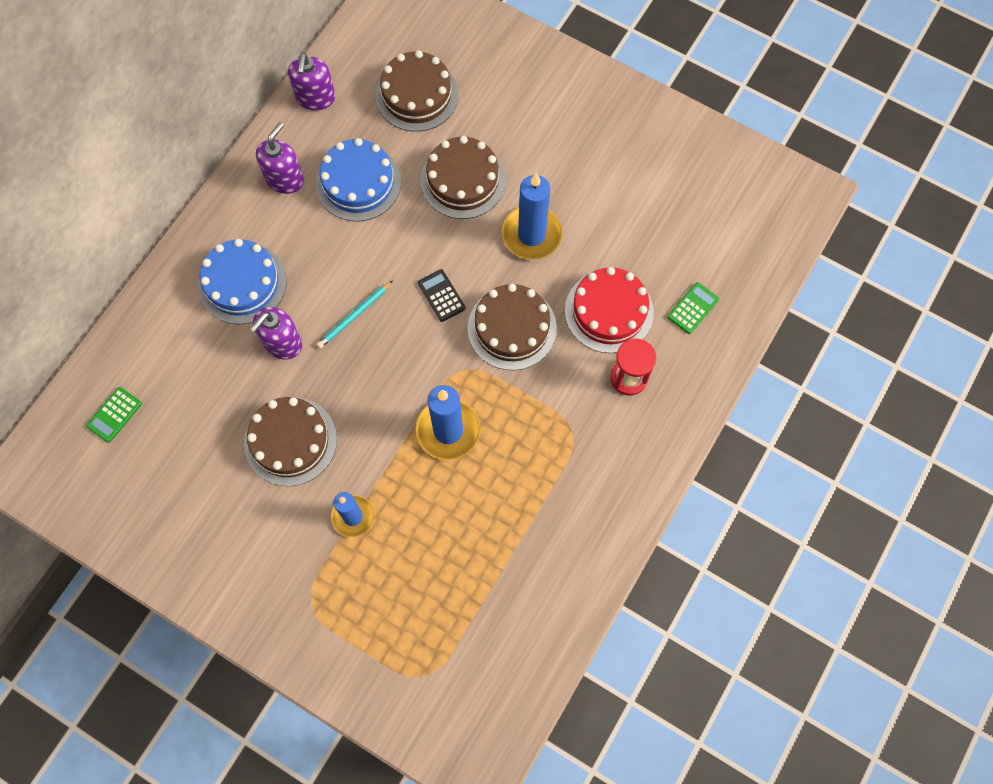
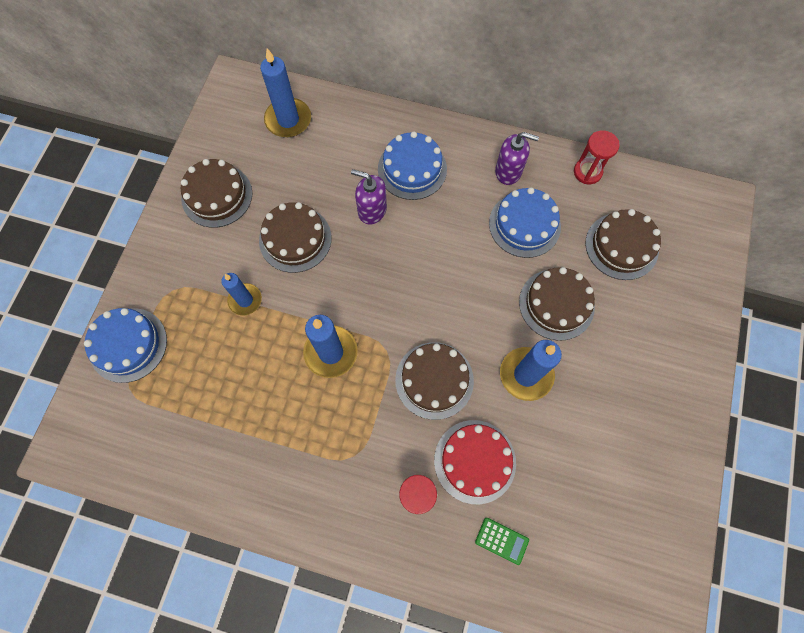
camera: 75 degrees right, 0 degrees up
green calculator [86,387,142,443] -> blue candle [260,48,311,137]
purple soap dispenser [288,53,335,110] -> red hourglass [574,130,619,184]
turquoise pencil [317,281,393,349] -> none
black calculator [418,269,465,322] -> none
none -> blue cake [84,308,167,383]
none -> brown cake [181,159,252,228]

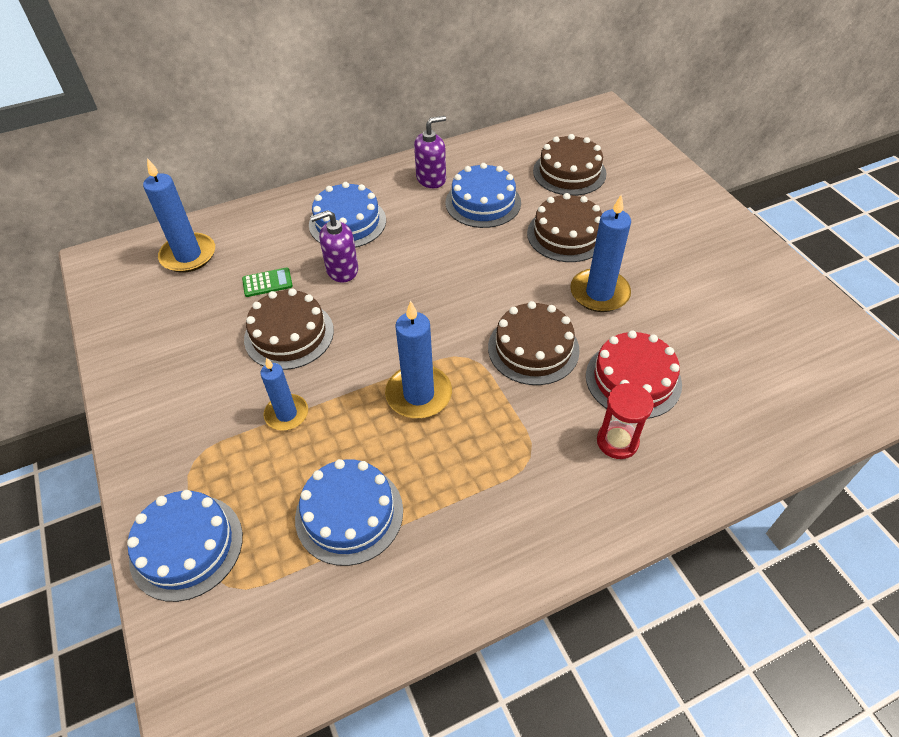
camera: 40 degrees left, 20 degrees down
brown cake [181,159,252,228] -> none
green calculator [475,518,529,565] -> green calculator moved to [242,267,293,297]
red hourglass [574,130,619,184] -> none
none -> blue cake [295,459,403,566]

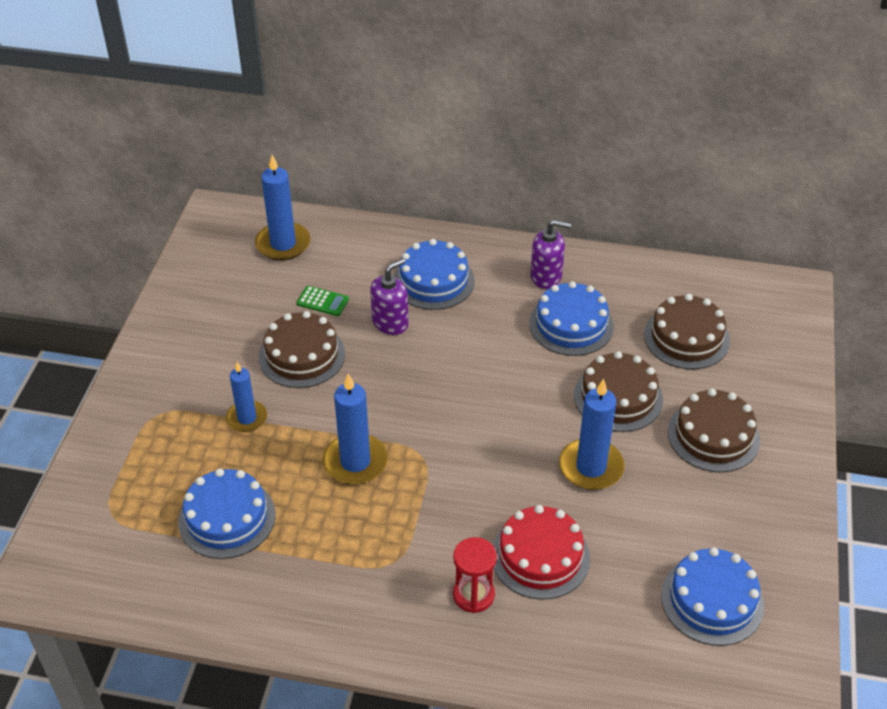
camera: 35 degrees right, 5 degrees down
blue cake [127,490,243,602] -> blue cake moved to [661,547,764,646]
purple soap dispenser [310,210,358,282] -> purple soap dispenser turned 120 degrees clockwise [370,258,409,335]
brown cake [488,301,580,385] -> brown cake moved to [668,388,760,472]

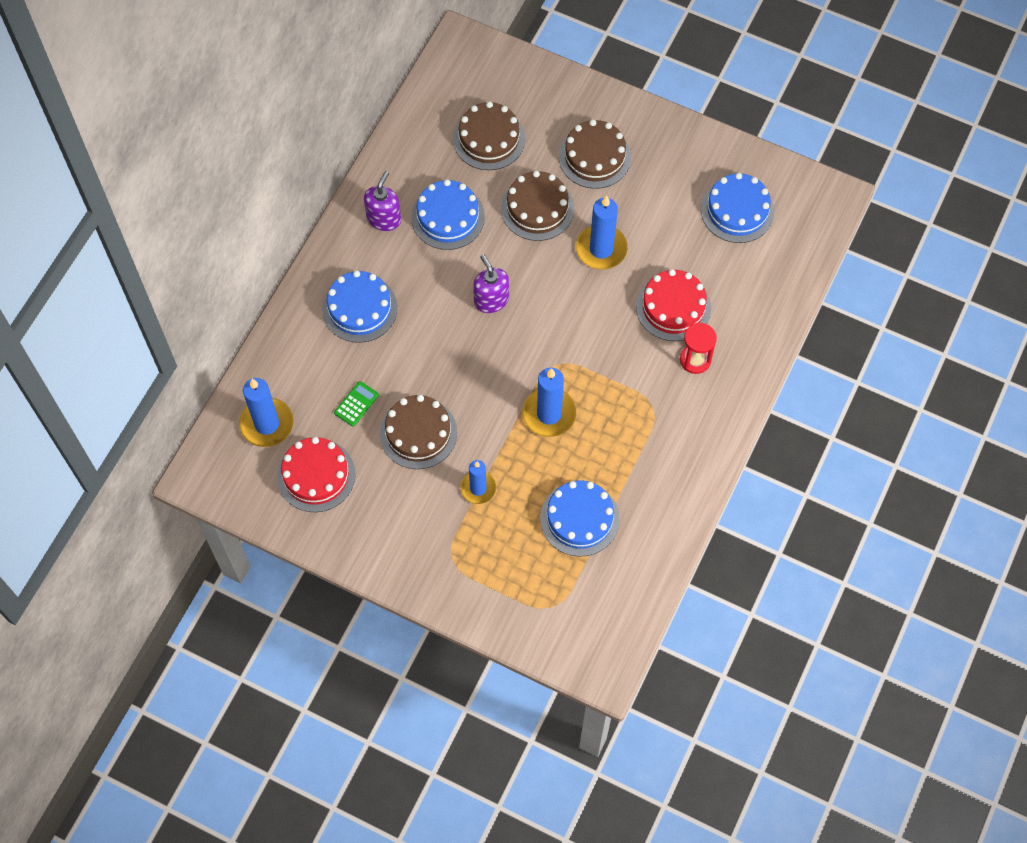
camera: 75 degrees left, 20 degrees up
purple soap dispenser [370,258,409,335] -> purple soap dispenser moved to [473,254,509,313]
none -> red cake [277,437,356,512]

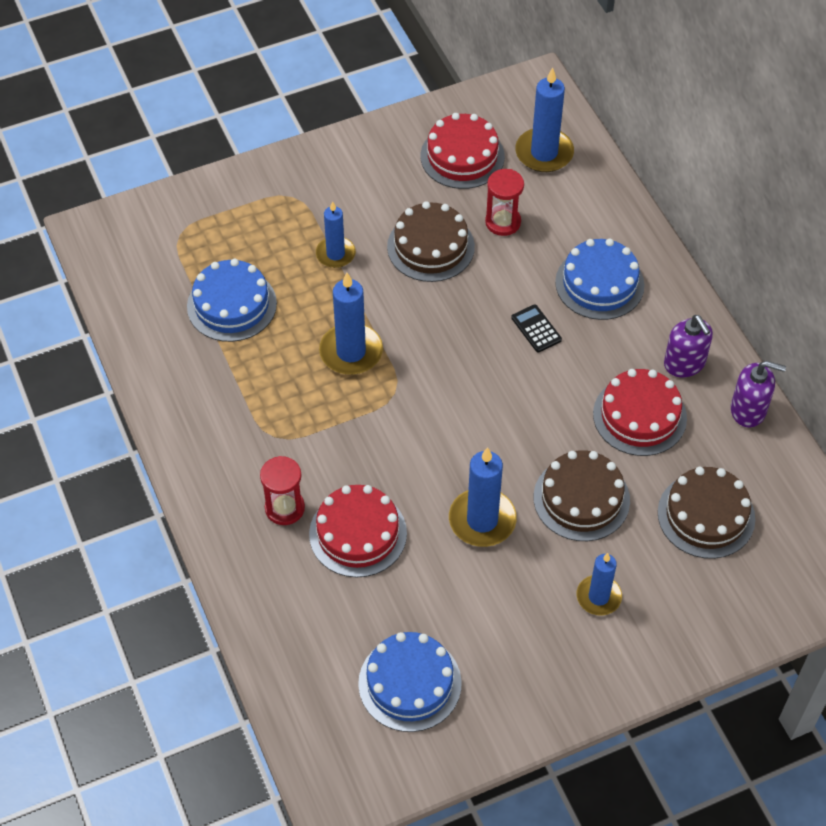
camera: 130 degrees right, 10 degrees down
green calculator [334,381,379,426] -> red hourglass [485,169,524,236]
blue cake [411,179,485,250] -> red cake [593,369,687,456]
purple soap dispenser [473,254,509,313] -> purple soap dispenser moved to [731,361,786,427]
brown cake [559,119,631,189] -> blue candle [577,553,622,616]
none -> black calculator [511,304,562,353]

